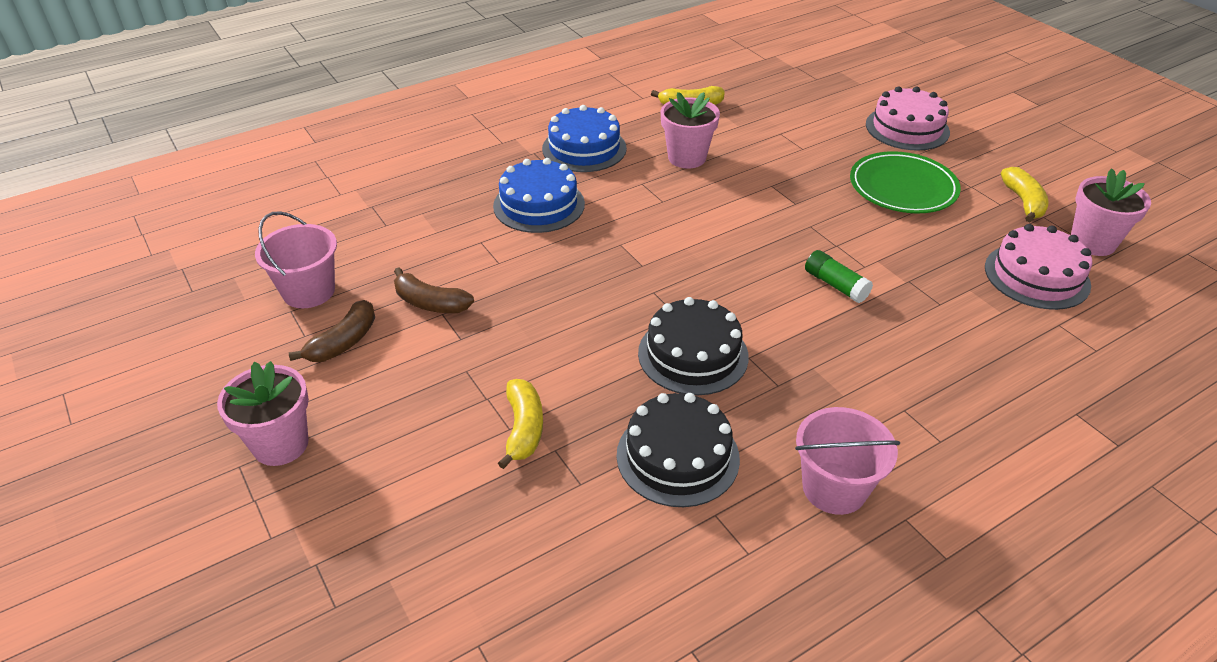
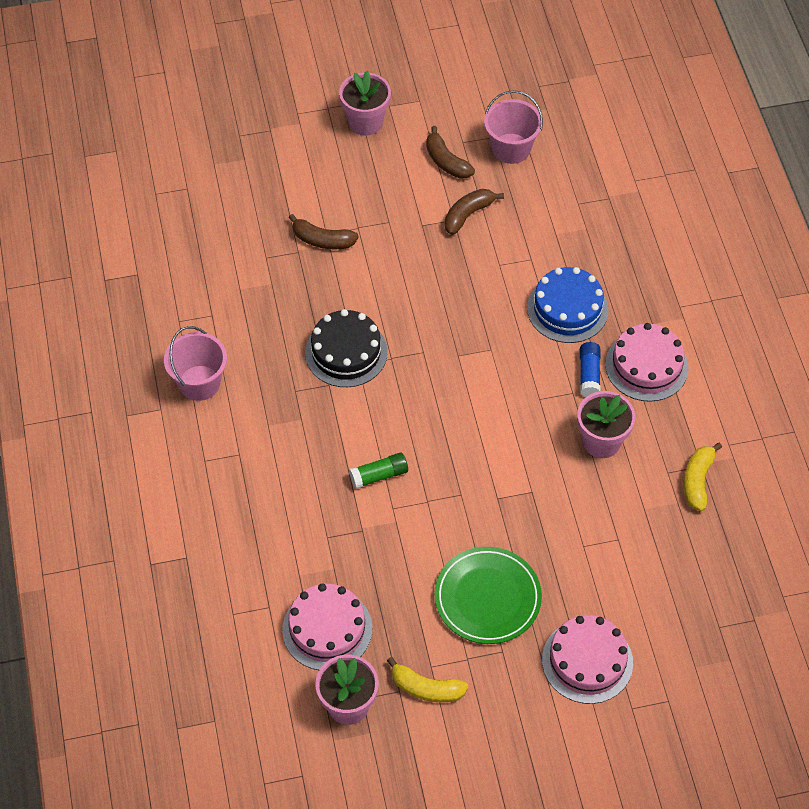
camera: 110 degrees right, 15 degrees up
yellow banana [498,379,543,469] -> brown banana [288,214,359,249]
blue cake [542,105,627,172] -> pink cake [605,323,688,402]
black cake [617,393,740,507] -> none
none -> blue glue stick [580,342,601,397]

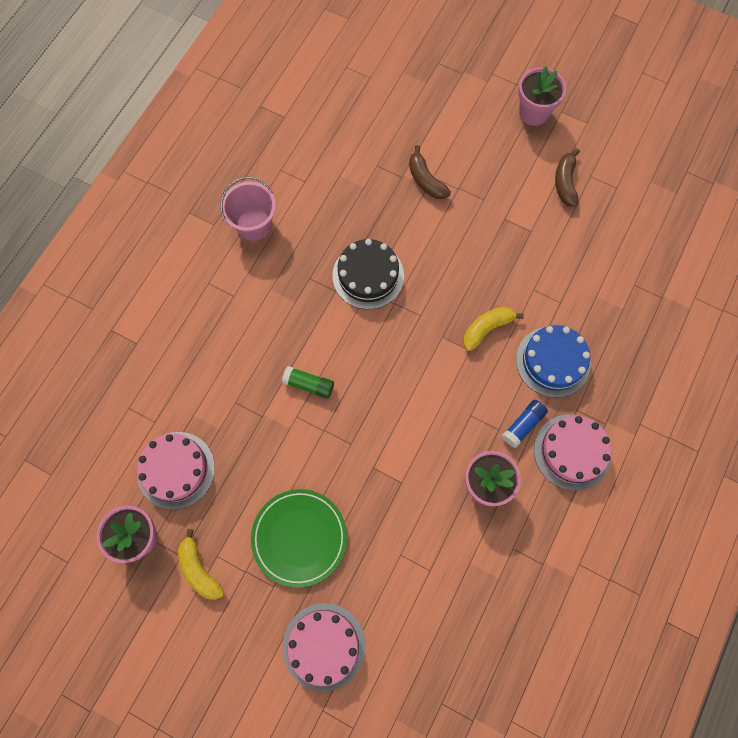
camera: 40 degrees right, 15 degrees up
brown banana [445,189,504,235] -> none
pink bucket [484,90,543,164] -> none
yellow banana [684,442,722,511] -> yellow banana moved to [463,307,524,351]

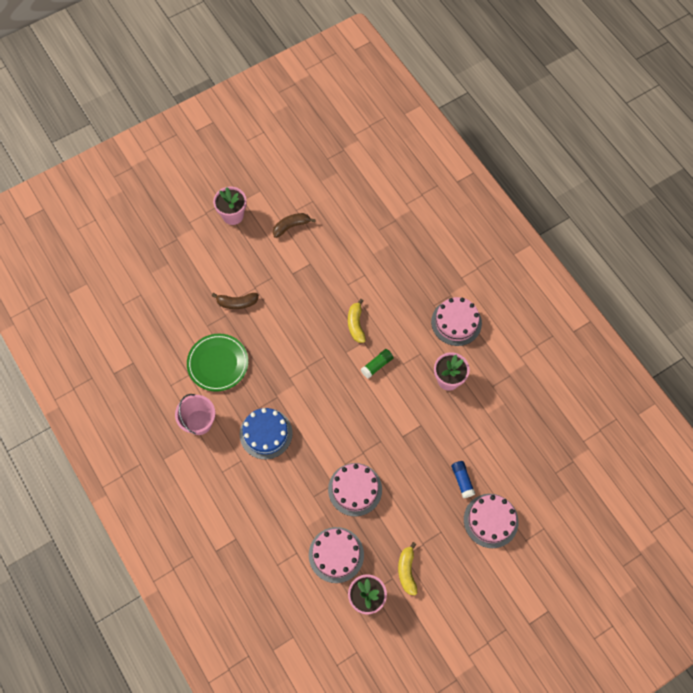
camera: 60 degrees left, 5 degrees down
yellow banana [178,529,224,600] -> yellow banana turned 90 degrees clockwise [398,542,417,595]
green plate [251,489,347,587] -> green plate moved to [187,334,248,392]
green glue stick [282,366,334,399] -> green glue stick moved to [361,349,394,379]
black cake [332,239,404,309] -> none
blue glue stick [502,400,548,448] -> blue glue stick moved to [451,461,475,498]
blue cake [516,325,591,398] -> blue cake moved to [240,408,293,459]
brown banana [555,148,580,207] -> brown banana turned 120 degrees clockwise [273,213,316,238]
none -> pink cake [328,463,382,516]

